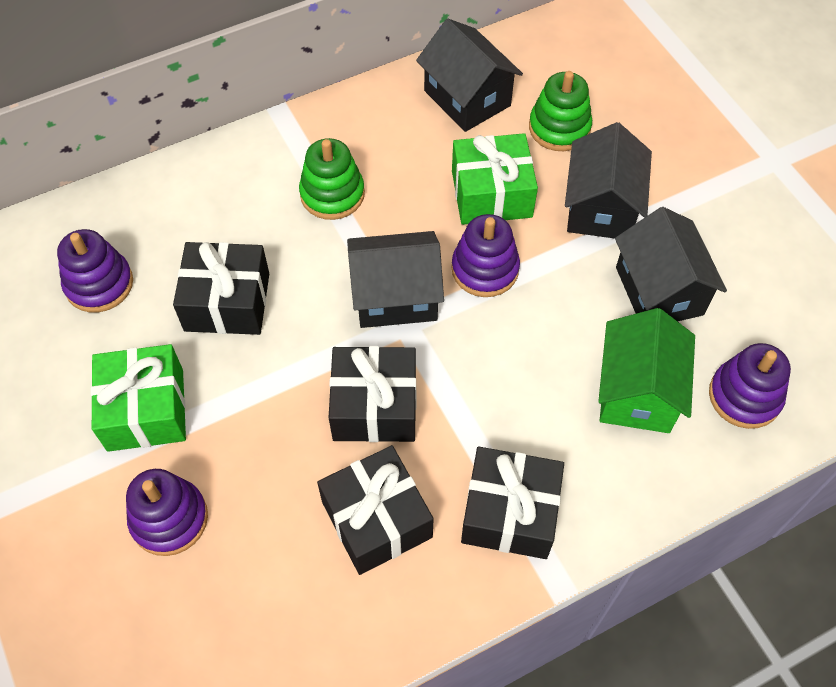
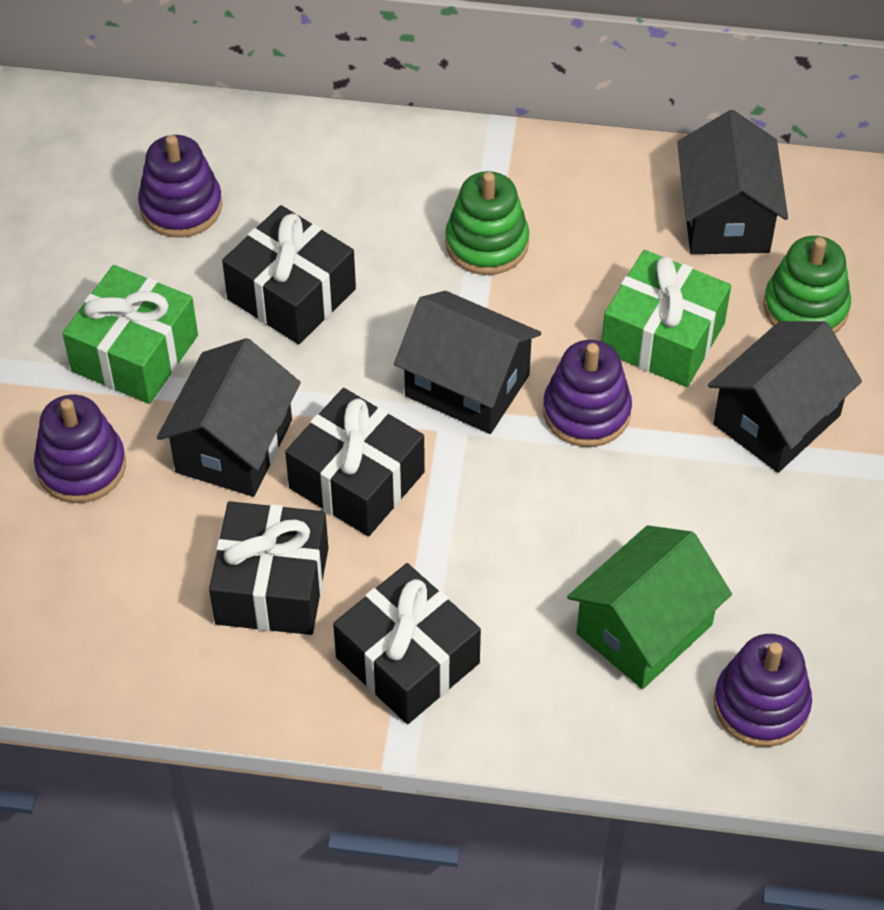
camera: 35 degrees right, 5 degrees down
black house [615,207,727,321] -> black house moved to [157,338,301,497]

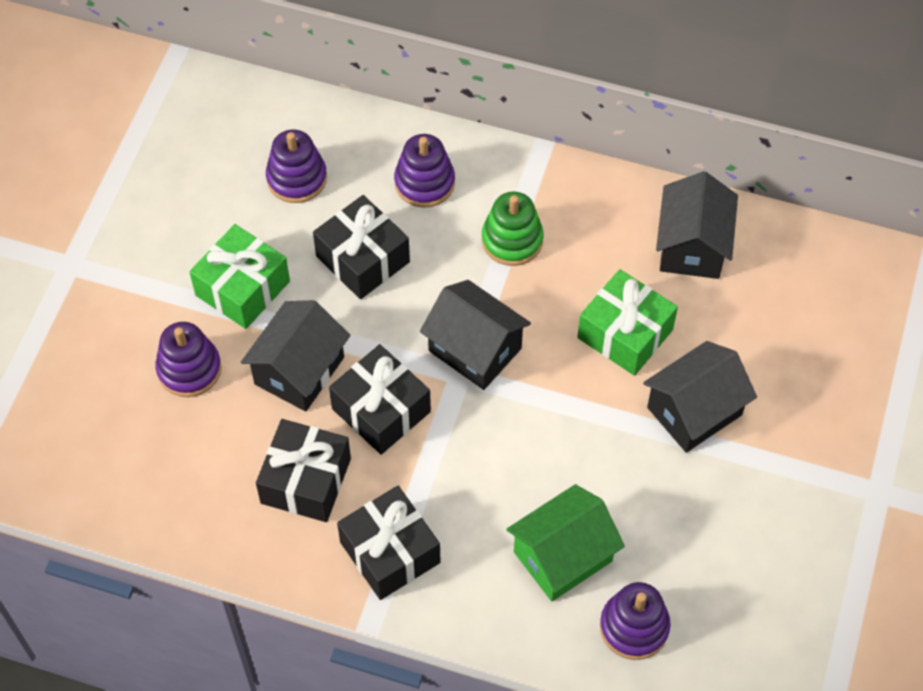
camera: 10 degrees right, 5 degrees up
purple stacking toy [543,340,632,447] -> purple stacking toy moved to [394,134,455,208]
green stacking toy [763,236,851,334] -> none

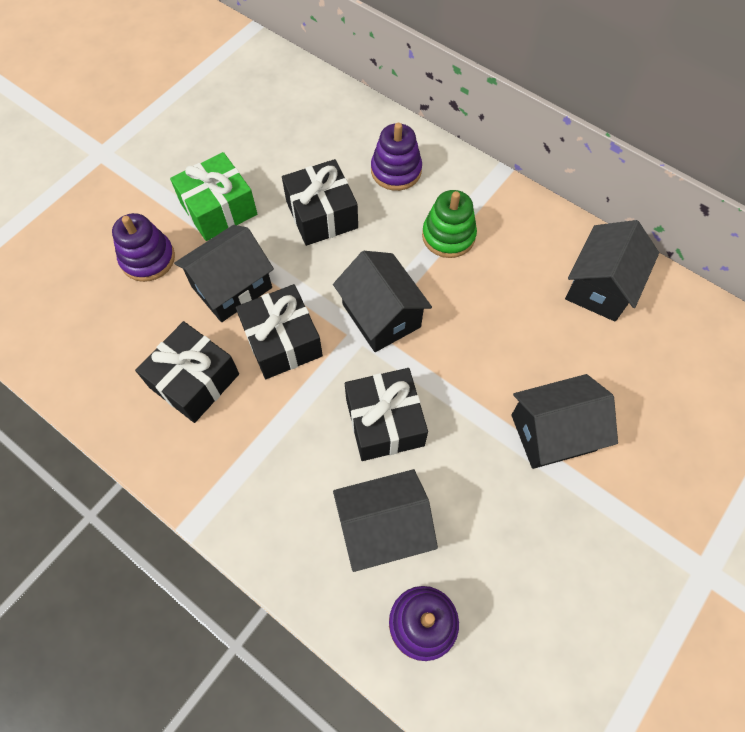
camera: 20 degrees right, 5 degrees up
purple stacking toy [266,129,327,203] -> none
black gift [337,486,441,600] -> black gift moved to [345,368,428,461]
green house [507,484,625,601] -> black house [333,469,438,572]
green gift [577,269,678,376] -> none

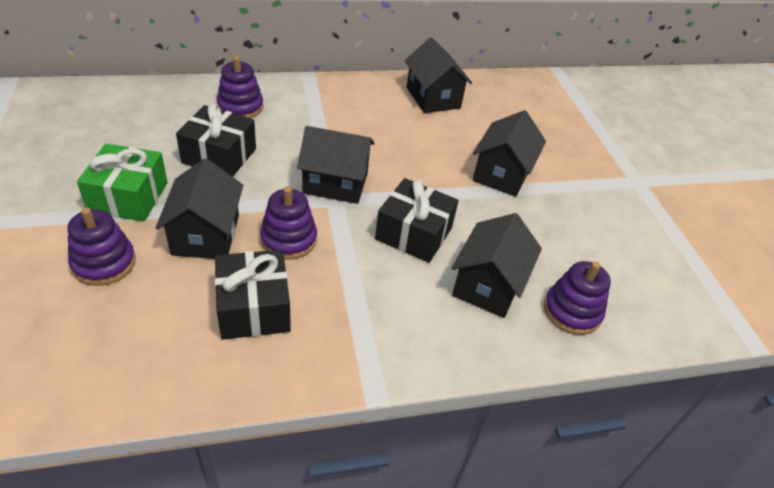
camera: 55 degrees left, 20 degrees down
black gift [236,284,323,379] -> purple stacking toy [260,186,317,260]
green stacking toy [422,190,477,258] -> none

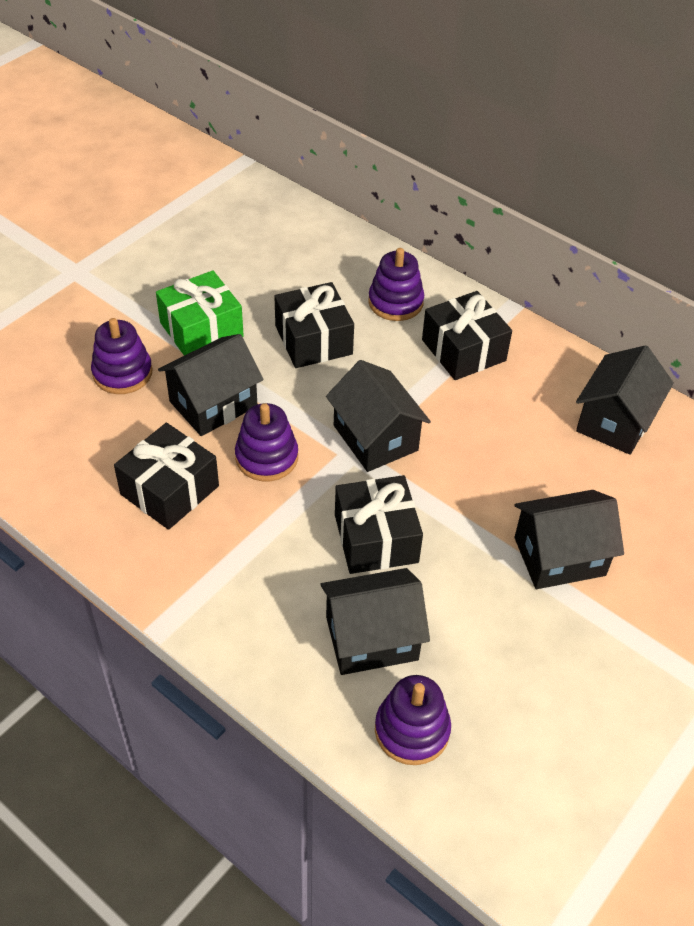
camera: 55 degrees right, 5 degrees up
none -> black gift [422,291,512,380]

